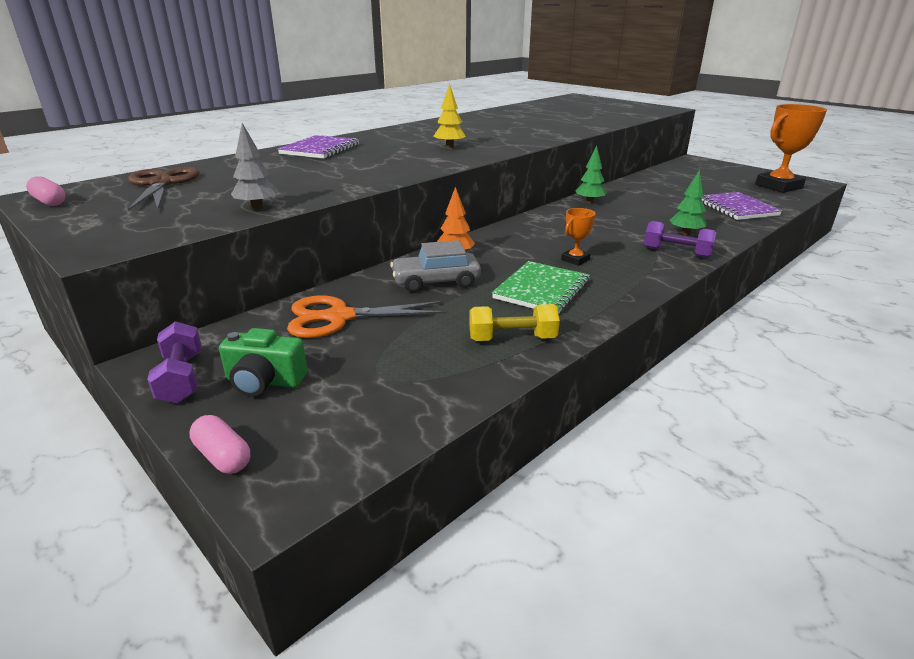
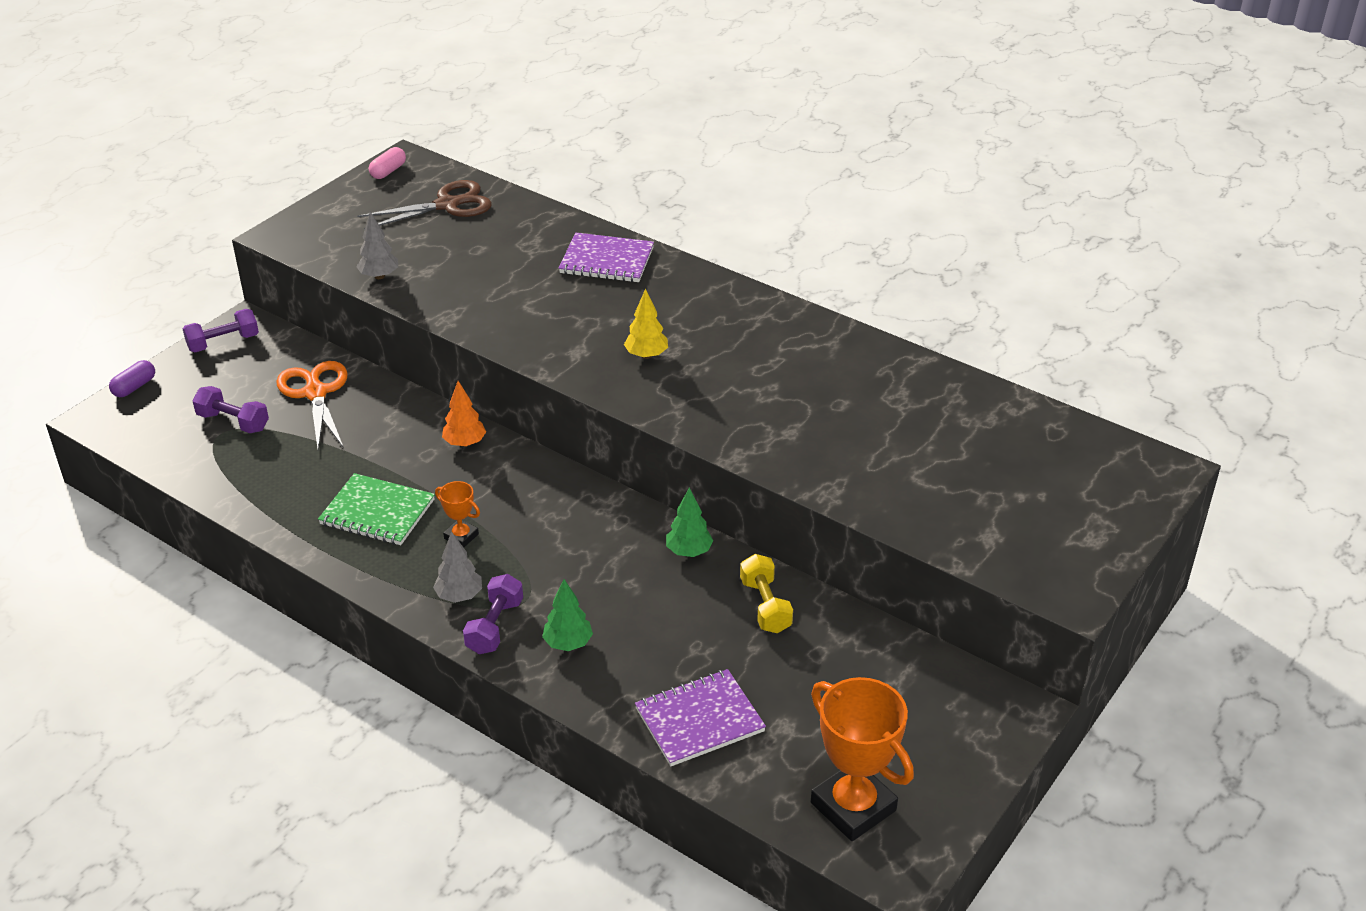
camera: 80 degrees right, 10 degrees up
pink capsule [189,415,250,474] -> purple capsule [109,360,155,397]
green camera [219,328,307,396] -> none
grey car [390,240,481,293] -> none
yellow dumbbell [469,304,560,341] -> yellow dumbbell moved to [740,554,793,633]
none -> purple dumbbell [192,386,269,433]
none -> grey tree [433,531,482,603]

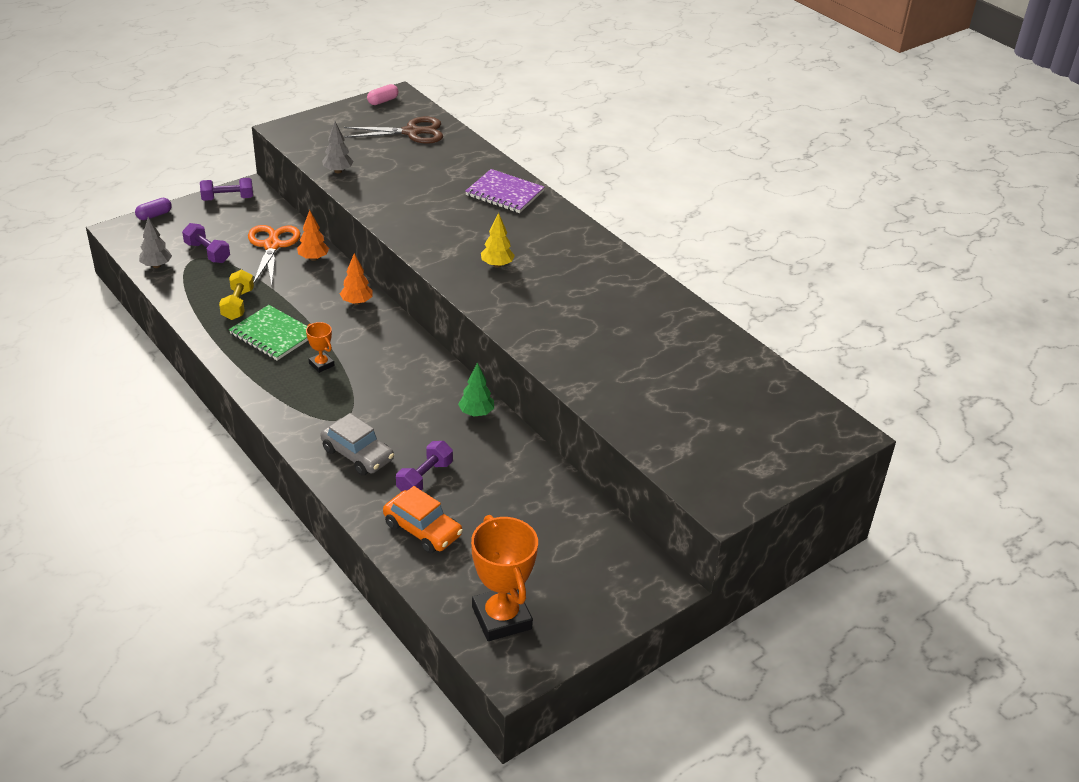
camera: 15 degrees right, 0 degrees up
grey tree [433,531,482,603] -> grey tree moved to [139,217,172,268]
purple dumbbell [463,574,523,654] -> purple dumbbell moved to [396,441,453,492]
green tree [542,579,593,651] -> grey car [320,413,394,476]
purple notebook [635,669,766,766] -> orange car [383,486,463,553]
yellow dumbbell [740,554,793,633] -> yellow dumbbell moved to [219,270,254,320]
none -> orange tree [297,210,329,261]

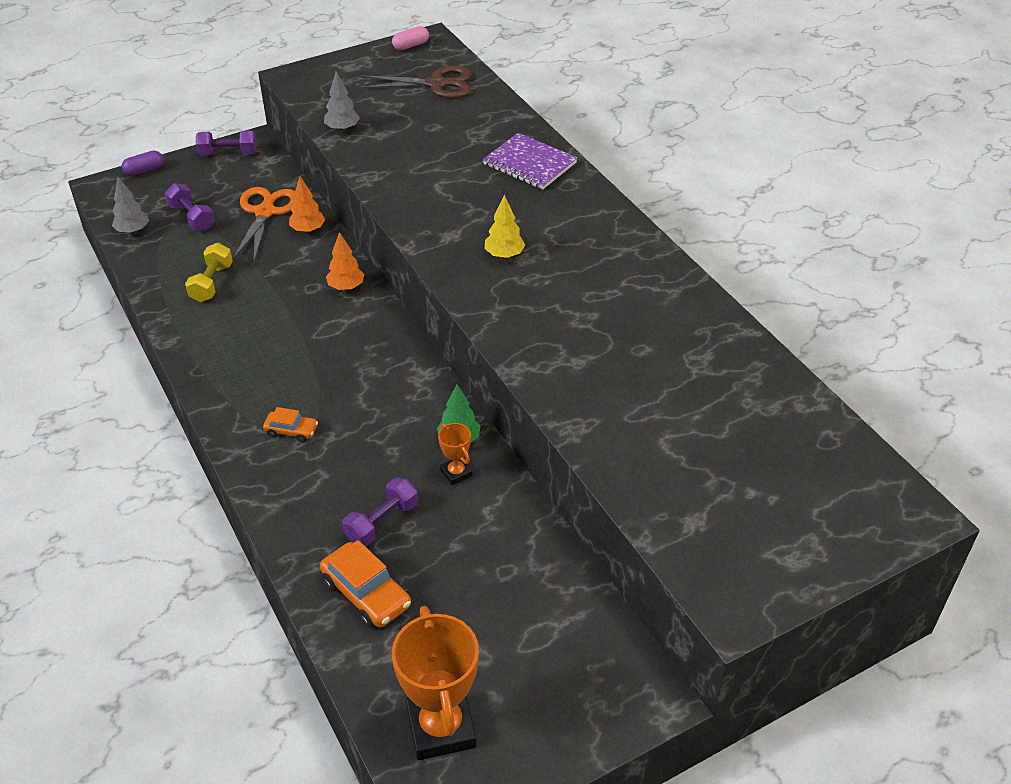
camera: 10 degrees right, 5 degrees up
green notebook [229,305,308,361] -> none
orange trophy [306,322,335,373] -> orange trophy moved to [438,423,472,485]
grey car [320,413,394,476] -> none
none -> orange car [263,407,318,443]

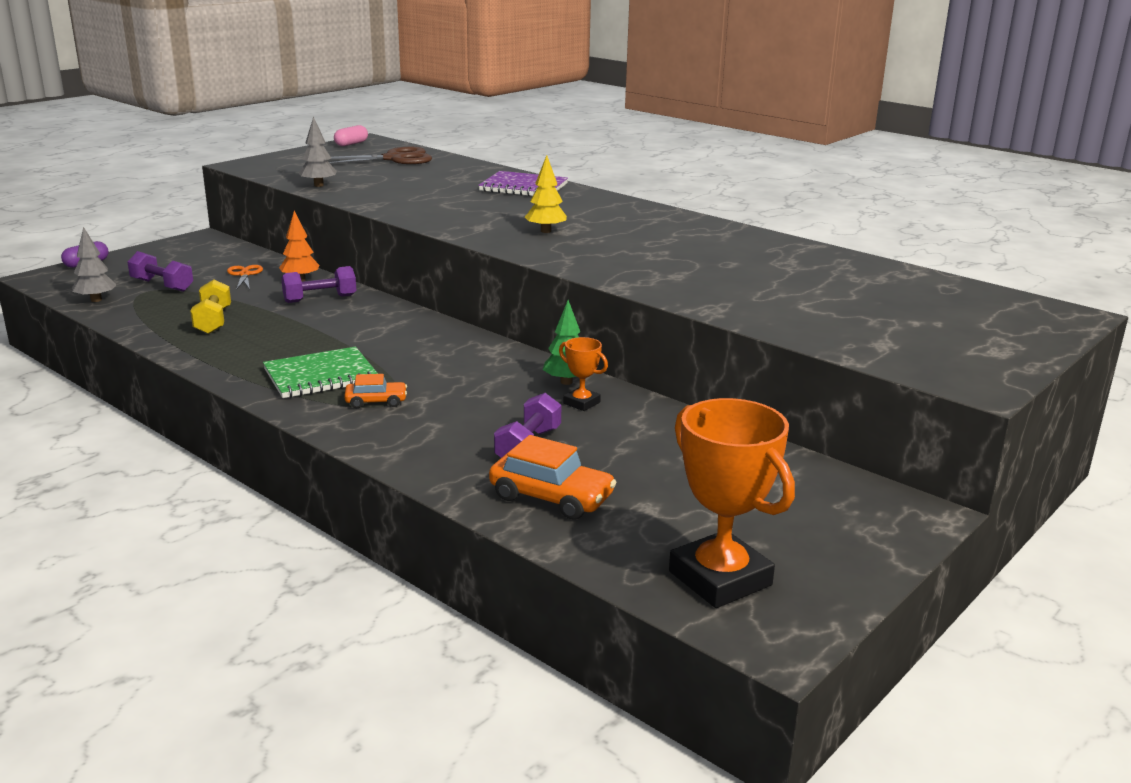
camera: 20 degrees left, 20 degrees down
purple dumbbell [196,130,257,155] -> purple dumbbell moved to [281,266,356,303]
orange scissors [232,187,295,261] -> orange scissors [227,265,263,290], size x0.54
orange tree [326,232,364,290] -> none
none -> green notebook [263,347,378,398]

